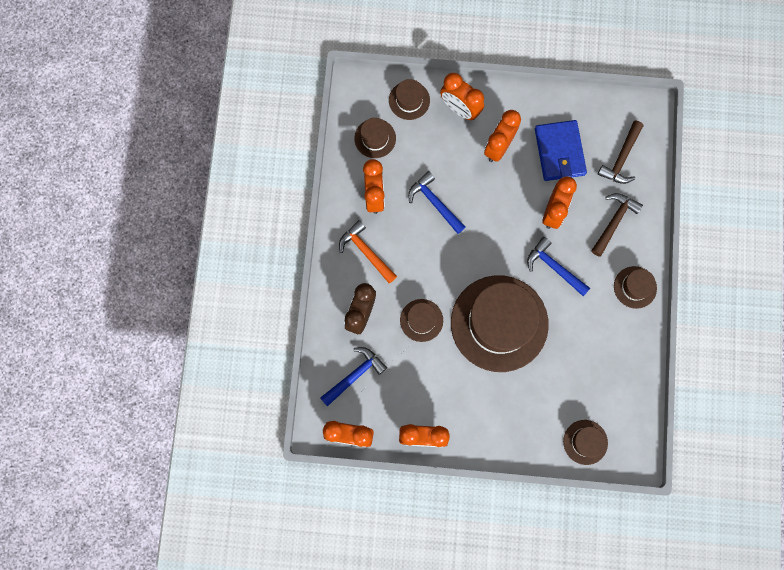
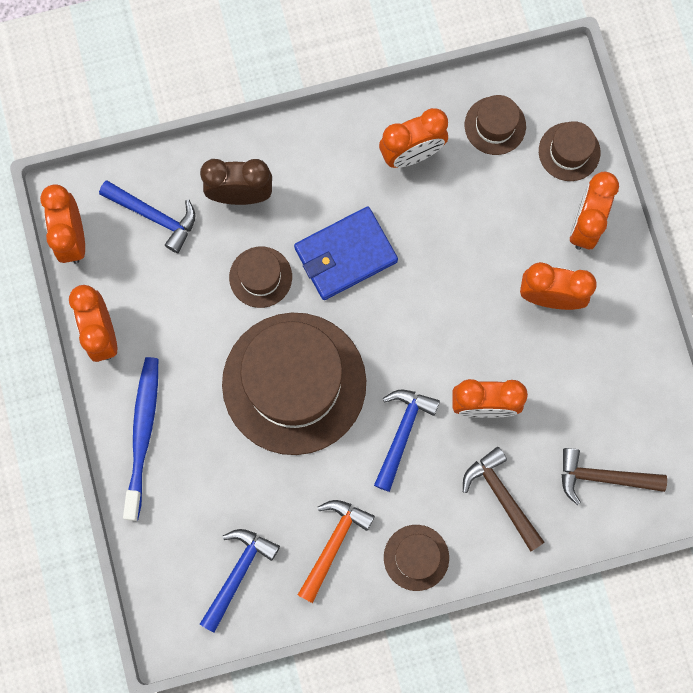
camera: 70 degrees right, 0 degrees up
orange hammer [339,220,397,283] -> orange hammer moved to [298,500,375,603]
blue hammer [408,171,466,234] -> blue hammer moved to [200,529,280,633]
blue wallet [535,120,587,181] -> blue wallet moved to [294,206,398,300]
brown hat [563,420,608,465] -> none
brown hammer [591,193,643,257] -> brown hammer turned 135 degrees counterclockwise [463,447,544,552]
none -> blue toothbrush [123,357,158,521]

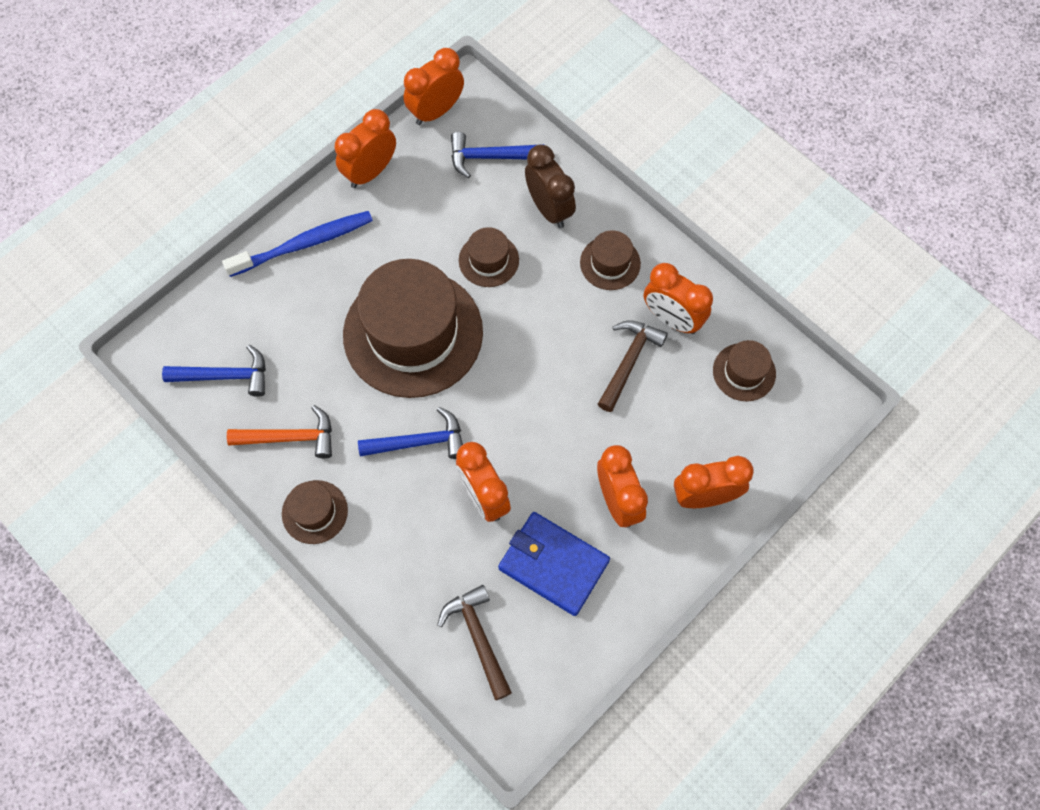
camera: 60 degrees right, 10 degrees down
blue hammer [99,181,195,253] -> blue hammer turned 90 degrees clockwise [451,132,545,178]
blue wallet [294,206,398,300] -> blue wallet moved to [498,512,610,616]
brown hammer [463,447,544,552] -> brown hammer moved to [598,320,668,412]
brown hat [539,121,600,181] -> brown hat moved to [580,230,641,290]

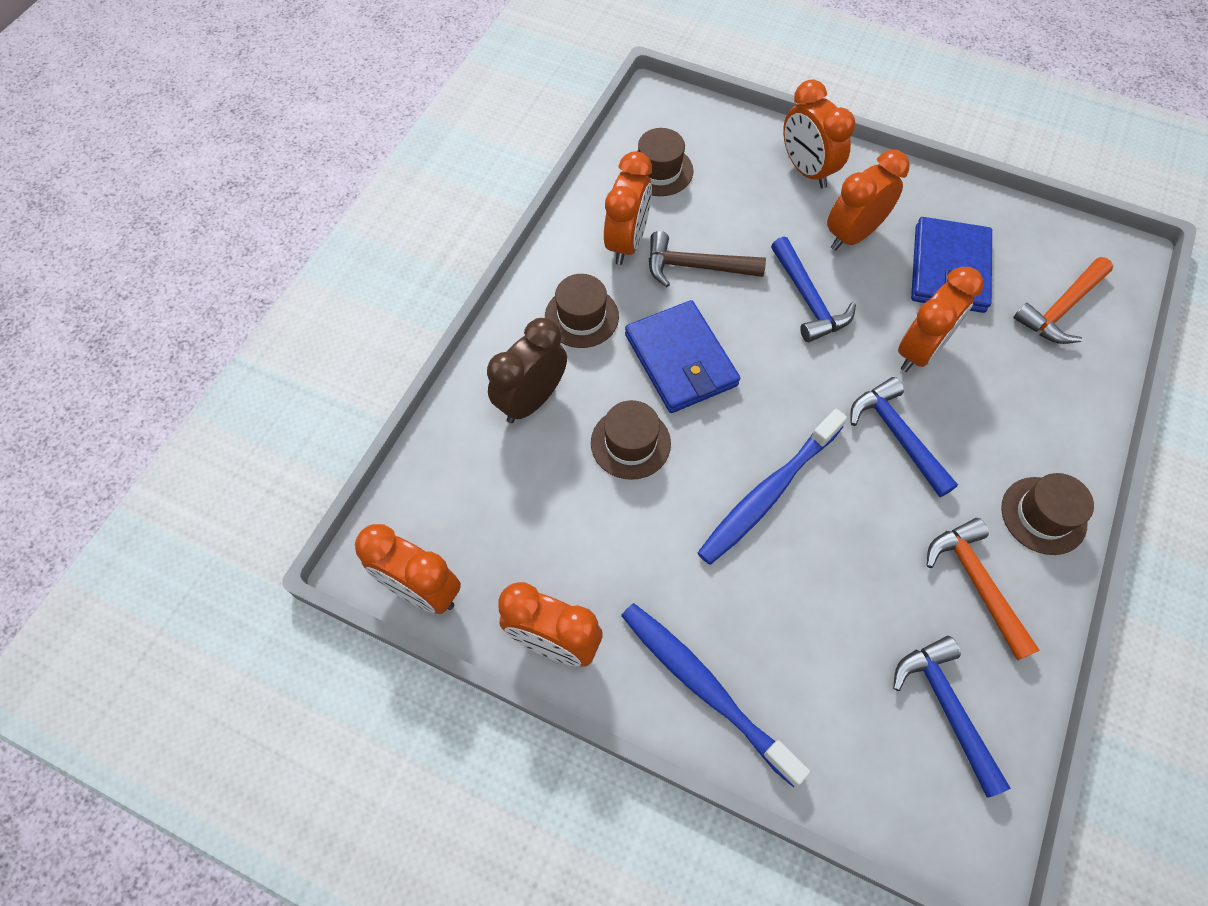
camera: 110 degrees left, 5 degrees down
brown hat [343,259,483,398] -> blue toothbrush [697,409,847,565]
brown hammer [437,585,512,700] -> orange hammer [1013,257,1113,344]
blue hammer [451,132,545,178] -> blue hammer moved to [771,237,856,342]
none -> blue wallet [625,300,740,413]

